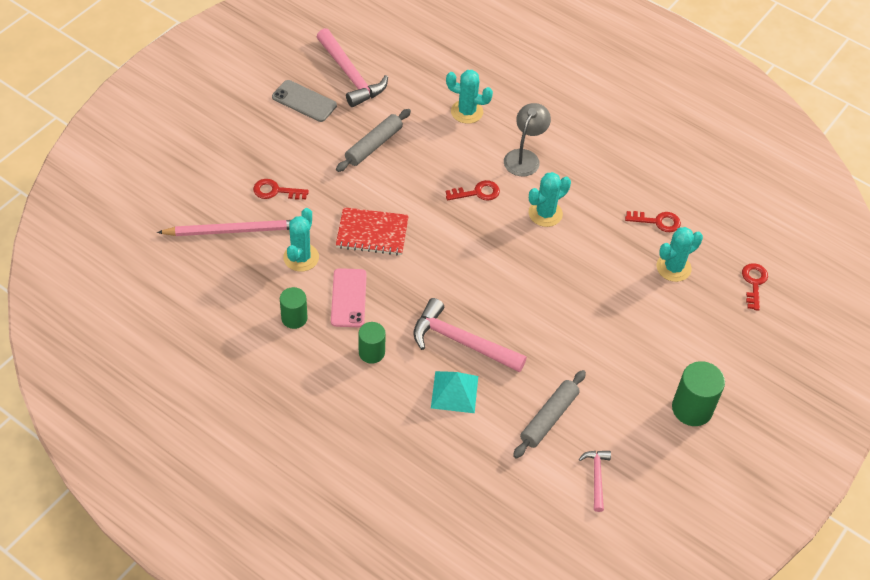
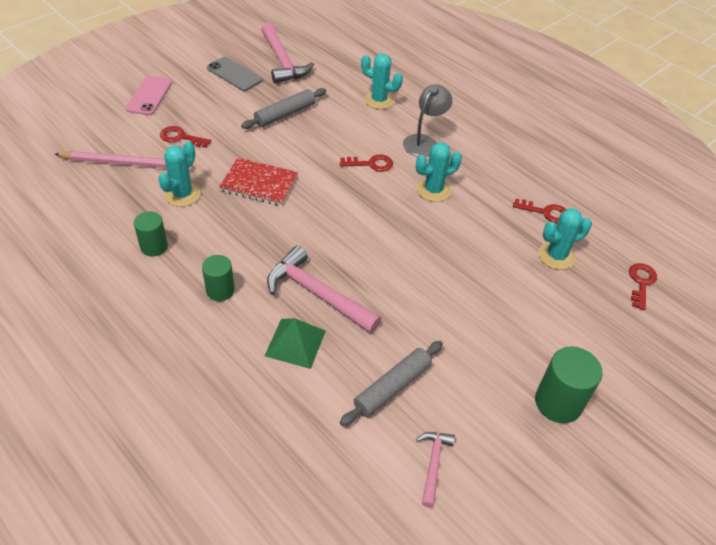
camera: 10 degrees right, 5 degrees down
pink phone [331,268,367,327] -> pink phone moved to [126,76,172,115]
turquoise pyramid [431,371,478,413] -> green pyramid [265,318,326,369]

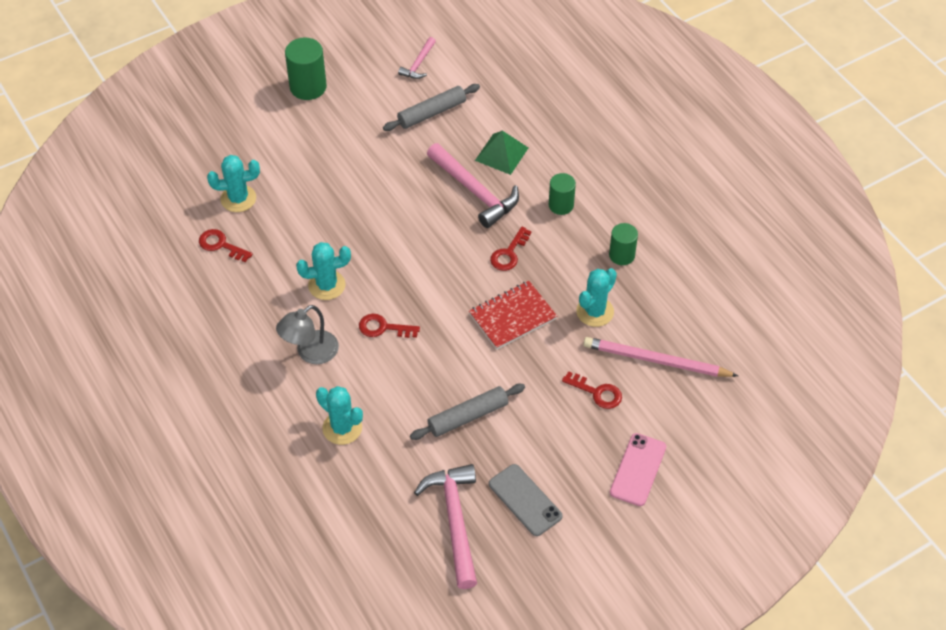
camera: 165 degrees left, 5 degrees up
red notebook [219,158,298,206] -> red notebook turned 60 degrees counterclockwise [469,281,557,349]
red key [629,263,657,310] -> red key moved to [490,227,532,271]

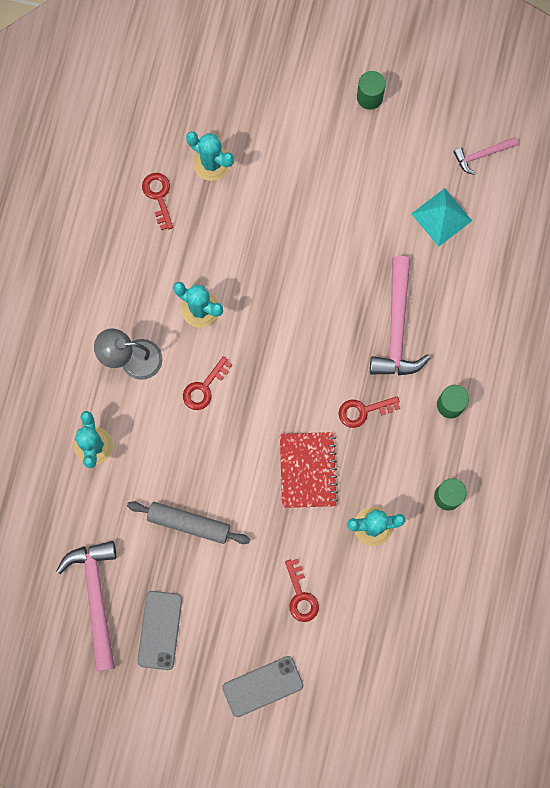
camera: 45 degrees right, 25 degrees up
green cylinder [285,38,327,100] -> green cylinder [357,71,386,110], size x0.65
red key [359,314,420,338] -> red key turned 105 degrees counterclockwise [183,356,232,410]
grey rolling pin [383,84,480,131] -> turquoise pyramid [411,188,472,247]
pink hammer [414,464,477,589] -> pink hammer turned 45 degrees counterclockwise [56,541,116,671]
red notebook [469,281,557,349] -> red notebook turned 75 degrees clockwise [280,432,338,508]
green pyramid [475,131,528,175] -> none
pink pencil [584,337,738,377] -> none
pink phone [610,433,666,506] -> grey phone [222,656,304,717]

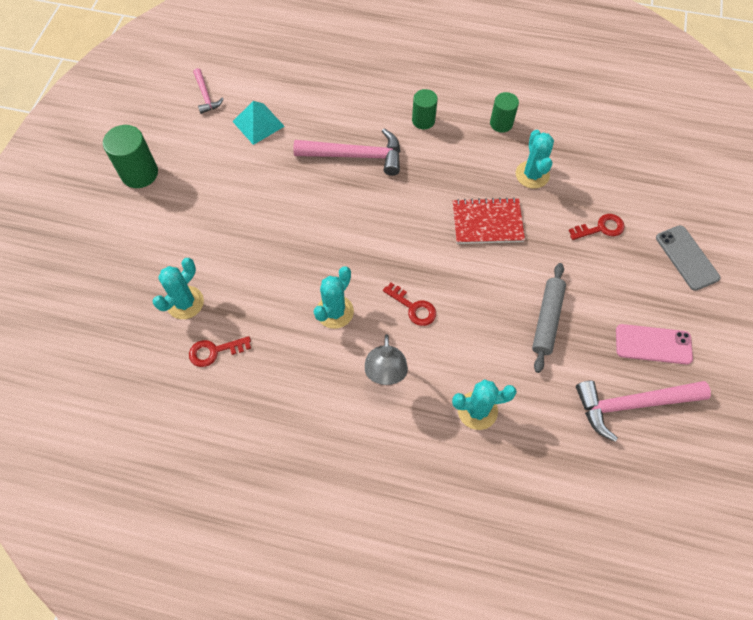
camera: 90 degrees left, 15 degrees down
grey phone [137,591,182,670] -> pink phone [616,324,693,365]
red key [339,396,400,428] -> none
green cylinder [357,71,386,110] -> green cylinder [103,125,158,188], size x1.54

